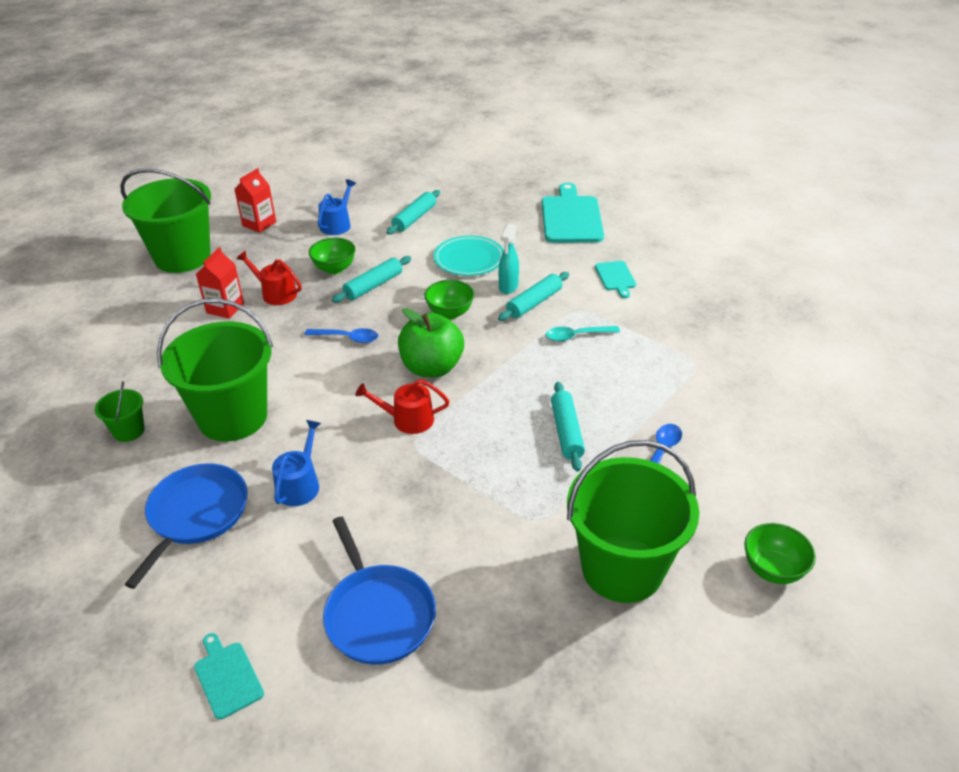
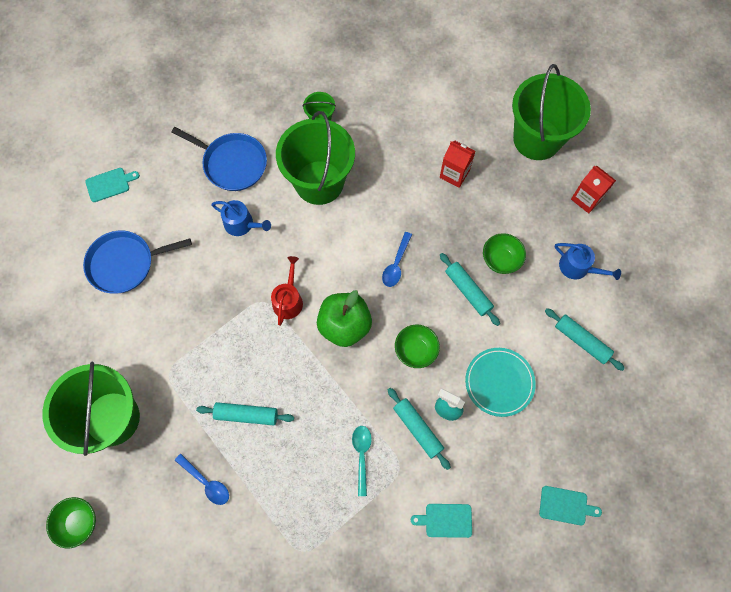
camera: 100 degrees right, 30 degrees up
red watering can [236,251,302,305] -> none
turquoise cutting board [542,183,604,243] -> turquoise cutting board [539,486,602,525], size x0.50

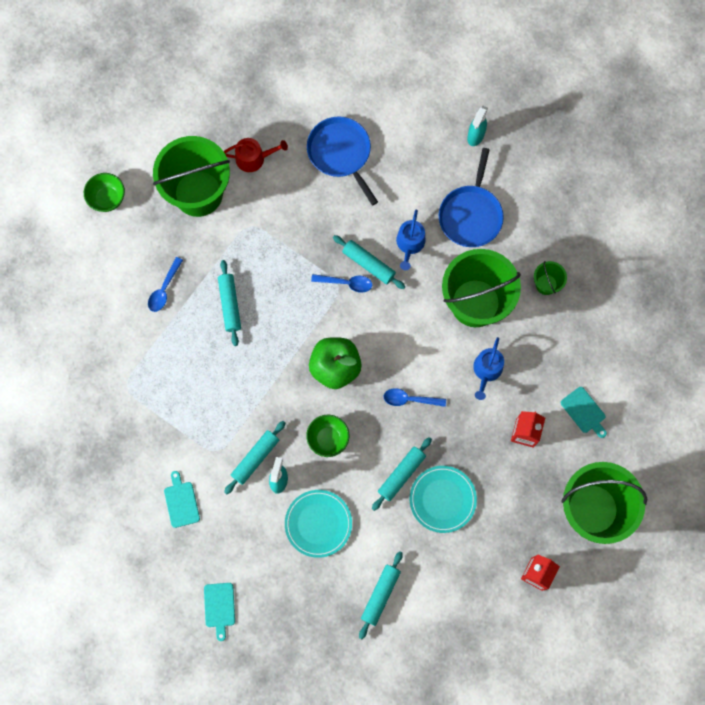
camera: 75 degrees right, 5 degrees up
turquoise cutting board [85,168,140,202] -> turquoise cutting board moved to [561,387,607,438]
red watering can [271,256,303,326] -> red watering can moved to [224,138,288,172]
turquoise spoon [352,426,372,496] -> none
green bowl [483,233,526,274] -> turquoise plate [410,466,477,533]
blue watering can [555,243,621,280] -> blue watering can moved to [473,337,504,400]
none -> blue spoon [311,274,372,293]
none -> turquoise rolling pin [333,235,405,289]
none -> turquoise spray bottle [467,106,488,146]

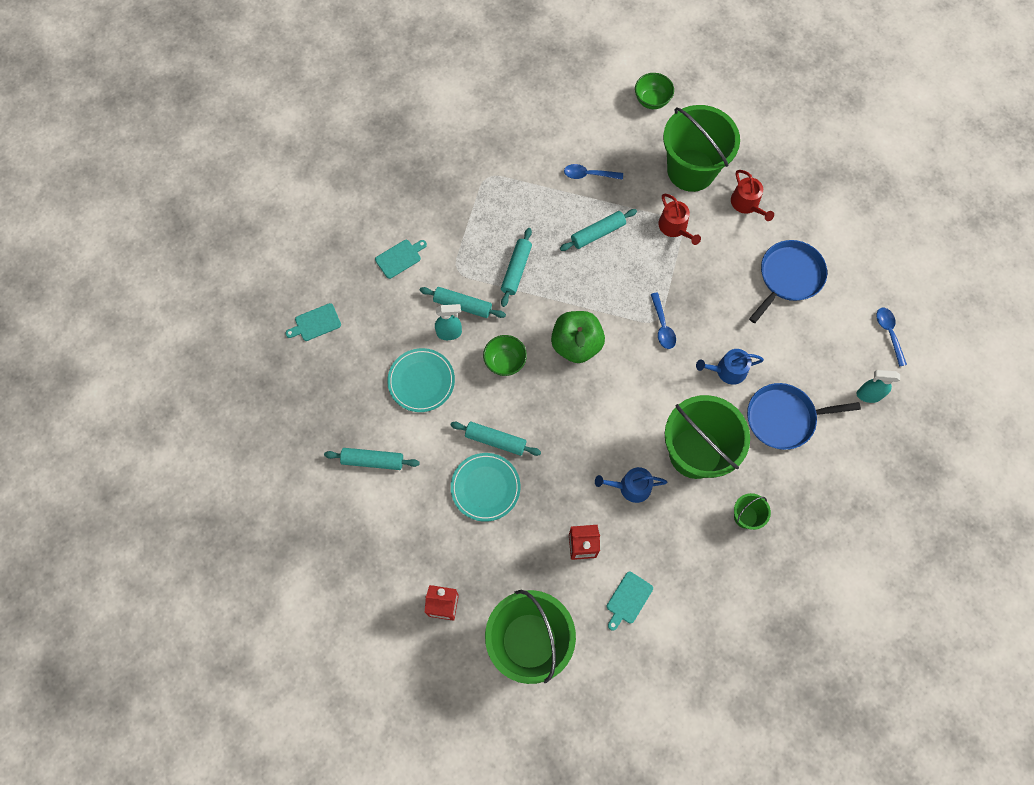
camera: 70 degrees right, 5 degrees down
turquoise rolling pin [333,235,405,289] -> turquoise rolling pin moved to [501,228,532,307]
blue spoon [384,388,446,407] -> blue spoon moved to [876,308,907,367]
none -> red watering can [658,194,701,245]

